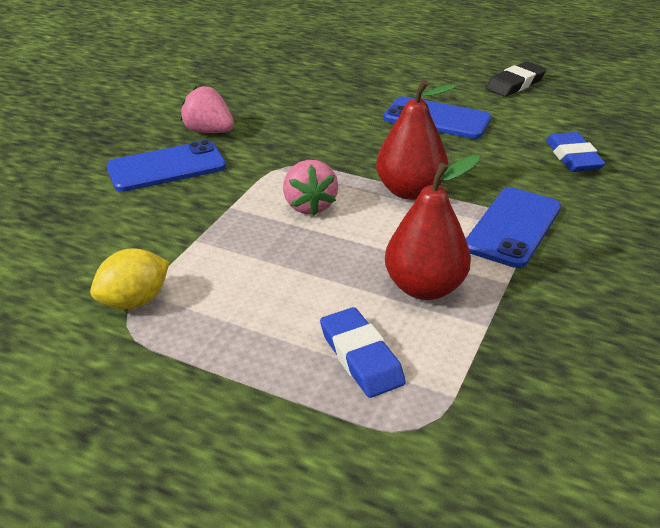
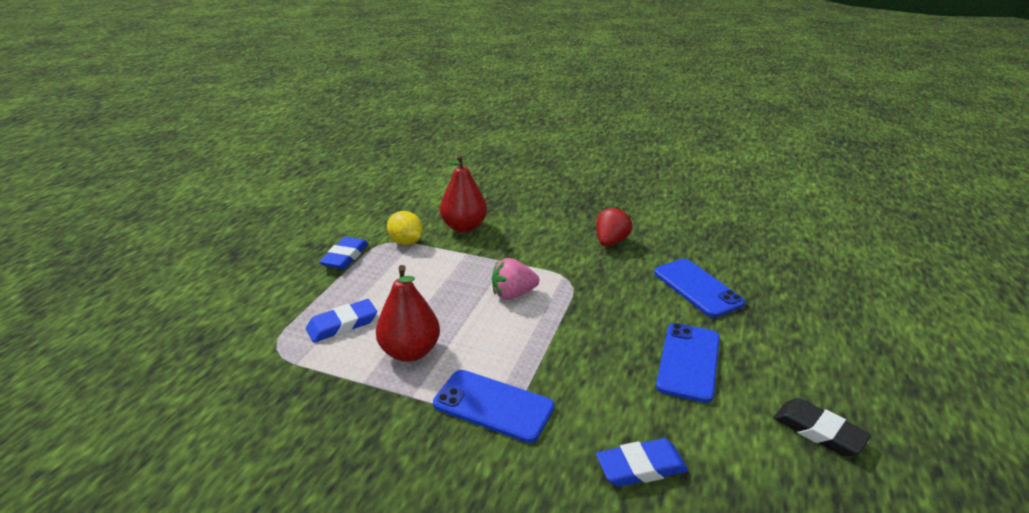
camera: 85 degrees right, 5 degrees down
blue phone [106,140,226,192] -> blue phone moved to [654,259,745,318]
pink strawberry [180,86,234,133] -> red strawberry [596,207,632,247]
red pear [376,79,457,200] -> red pear moved to [440,154,487,233]
none -> blue eraser [319,237,368,269]

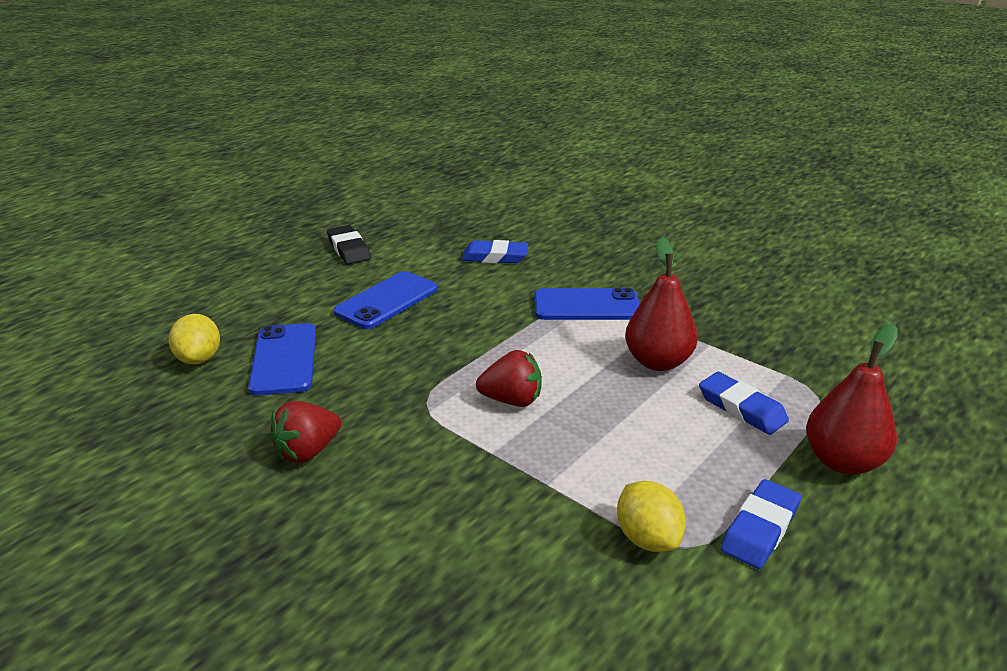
camera: 160 degrees left, 0 degrees up
blue eraser [306,299,377,343] -> blue eraser turned 60 degrees clockwise [699,372,789,435]
blue phone [433,370,555,443] -> blue phone turned 45 degrees counterclockwise [534,288,640,320]
red pear [440,154,487,233] -> red pear moved to [806,324,898,475]
pink strawberry [492,258,539,300] -> red strawberry [476,350,542,407]
none -> yellow lemon [168,314,220,364]

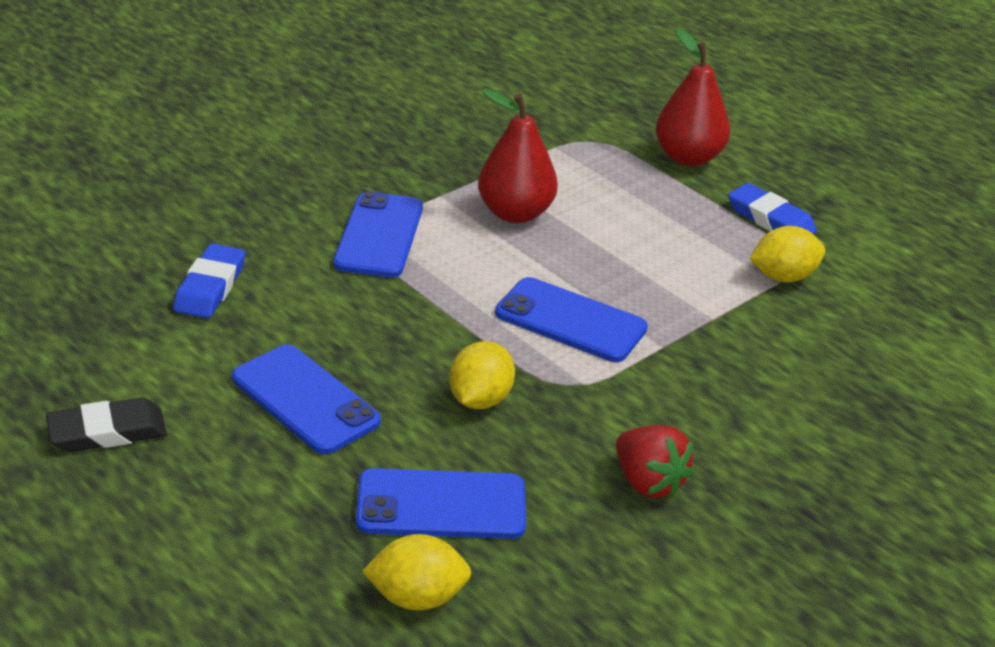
camera: 85 degrees left, 5 degrees up
red strawberry [476,350,542,407] -> blue phone [495,277,648,362]
blue eraser [699,372,789,435] -> none
none -> yellow lemon [449,341,515,409]

